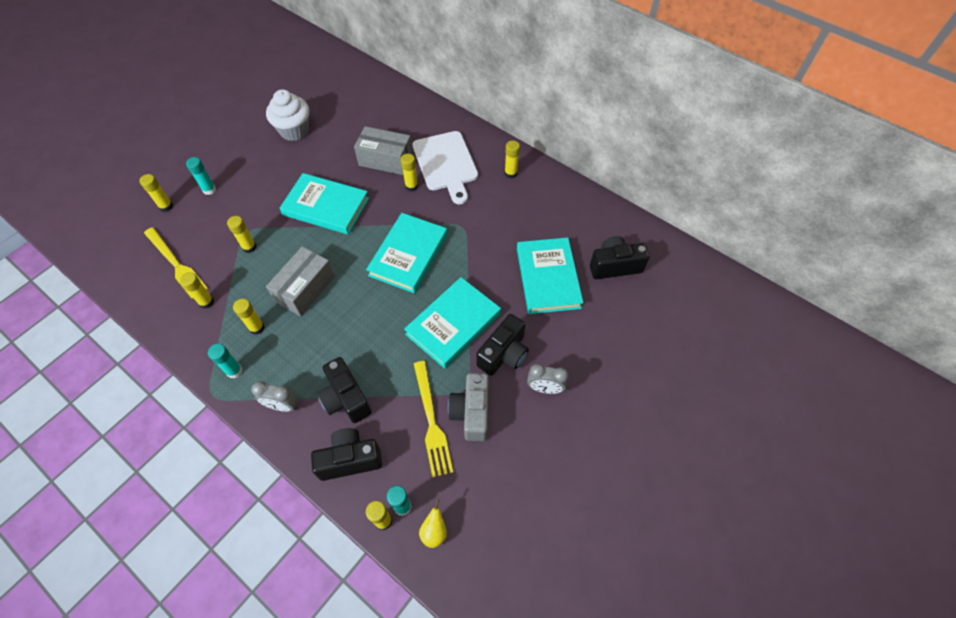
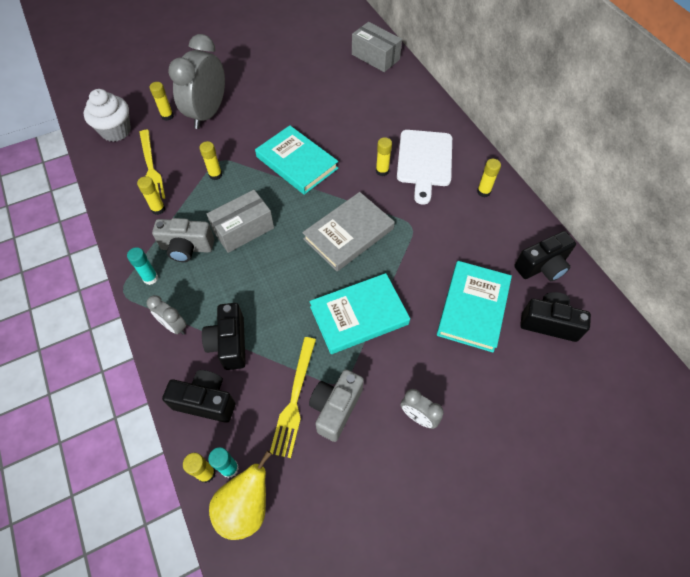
camera: 25 degrees right, 0 degrees up
turquoise glue stick [186,157,216,195] -> grey clock [168,34,225,129]
yellow glue stick [233,299,265,335] -> grey camera [152,218,214,262]
white cupcake [266,89,309,141] -> white cupcake moved to [83,89,131,142]
grey box [354,126,413,175] -> grey box moved to [352,22,402,72]
turquoise book [366,213,447,293] -> grey book [302,192,395,271]
yellow pear [419,499,447,548] -> yellow pear [209,450,272,540], size x1.90
black camera [476,314,529,376] -> black camera moved to [514,231,576,281]

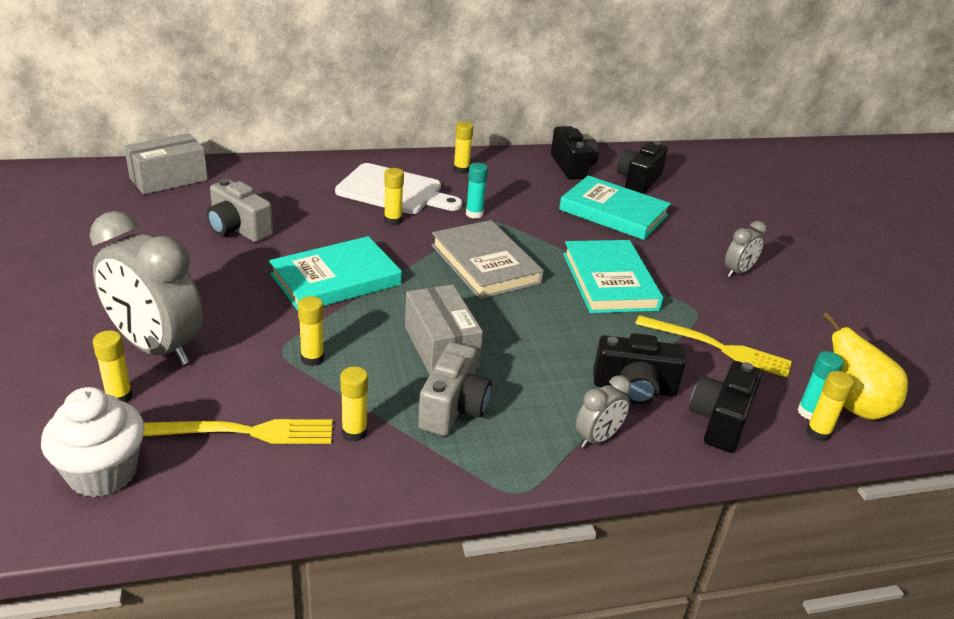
camera: 80 degrees left, 25 degrees down
turquoise glue stick [127,247,158,285] -> turquoise glue stick moved to [466,163,488,219]
grey camera [309,369,364,442] -> grey camera moved to [207,179,273,242]

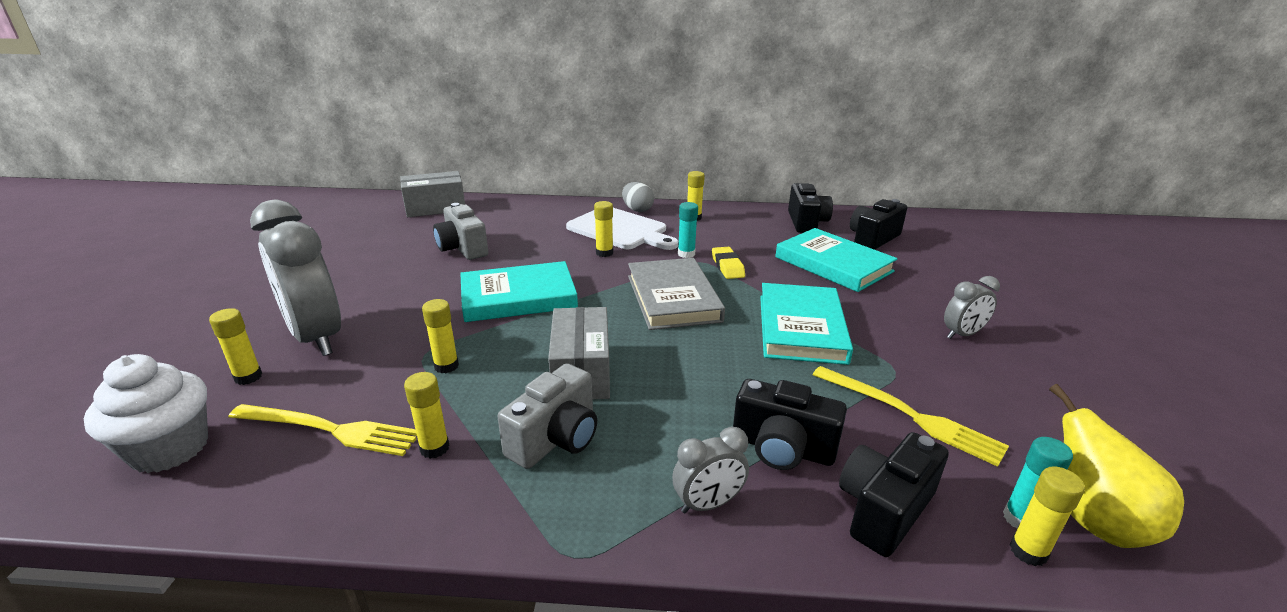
camera: 20 degrees right, 5 degrees down
none -> grey egg [622,182,654,212]
none -> yellow eraser [712,247,745,279]

